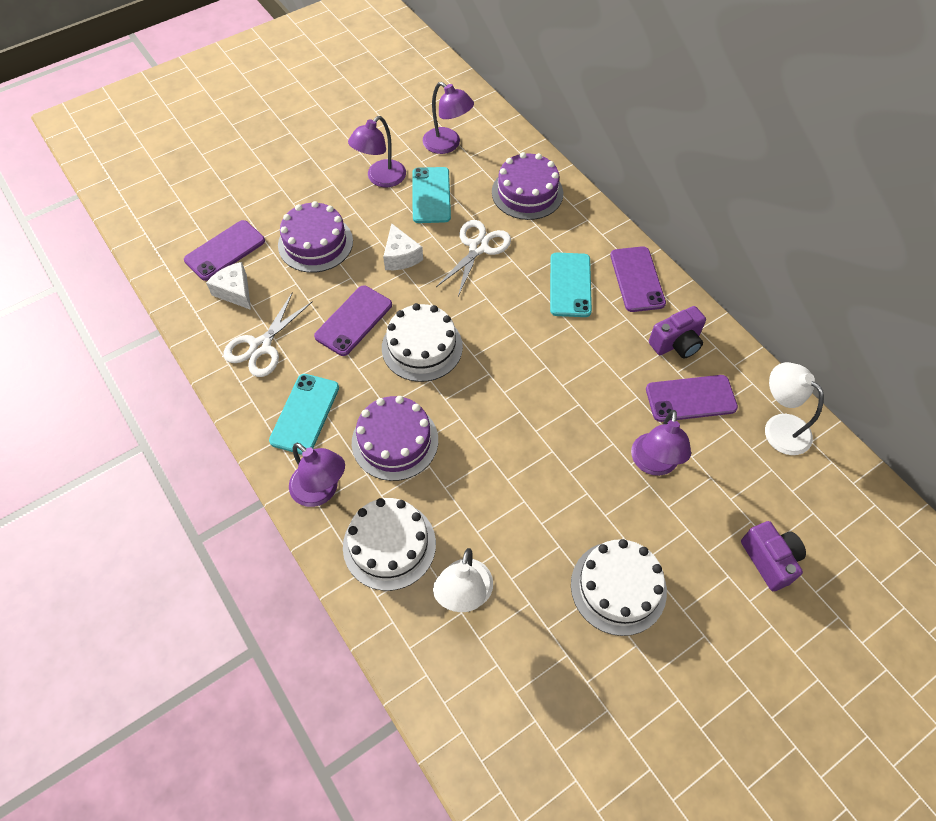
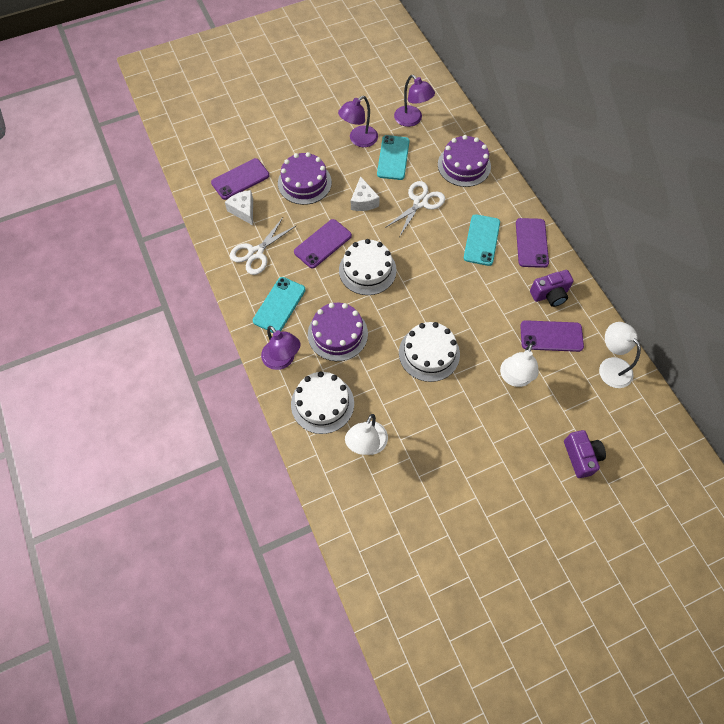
camera: 10 degrees right, 5 degrees up
white cake [571,539,667,636] -> white cake moved to [399,322,460,382]
purple lamp [631,410,691,476] -> white lamp [500,343,538,387]

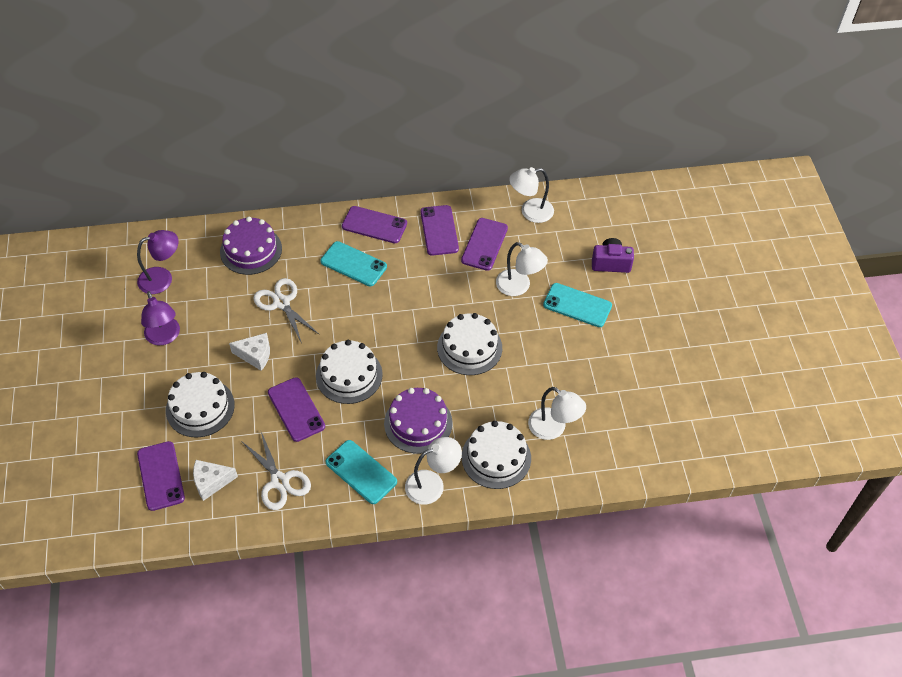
camera: 75 degrees left, 10 degrees down
purple lamp [261,326,301,370] -> white lamp [405,437,462,505]
purple cake [278,152,332,205] -> white cake [166,372,235,438]
turquoise phone [377,135,410,180] -> turquoise phone moved to [543,283,612,327]
purple camera [530,270,574,307] -> purple phone [420,205,459,256]

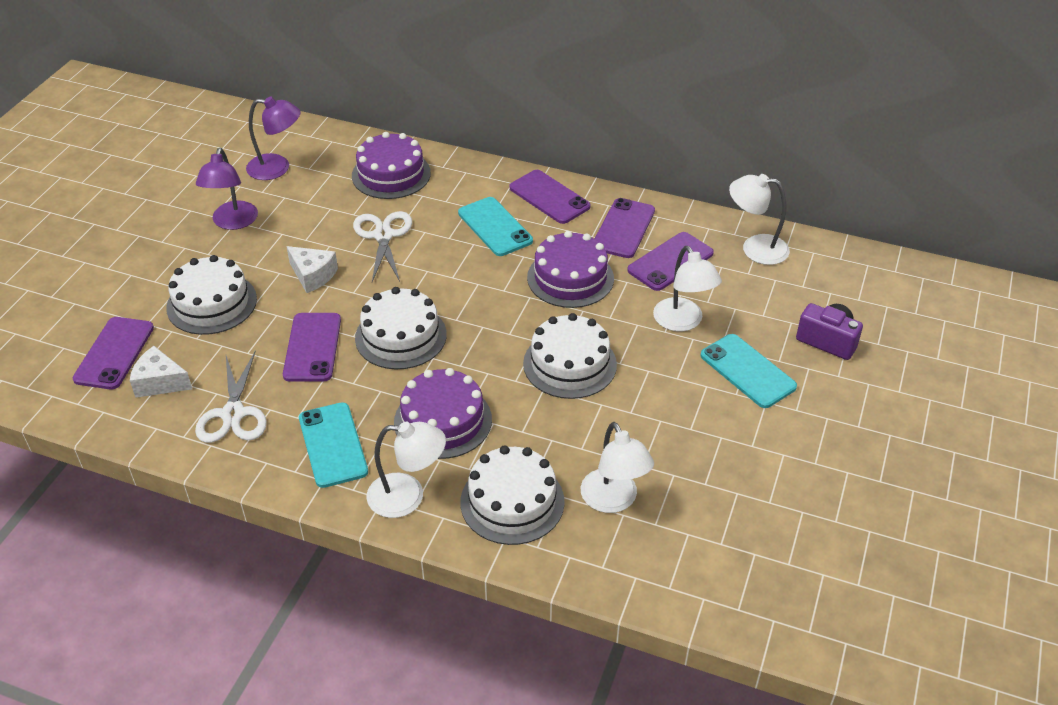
camera: 30 degrees right, 10 degrees down
none -> purple cake [527,231,614,308]

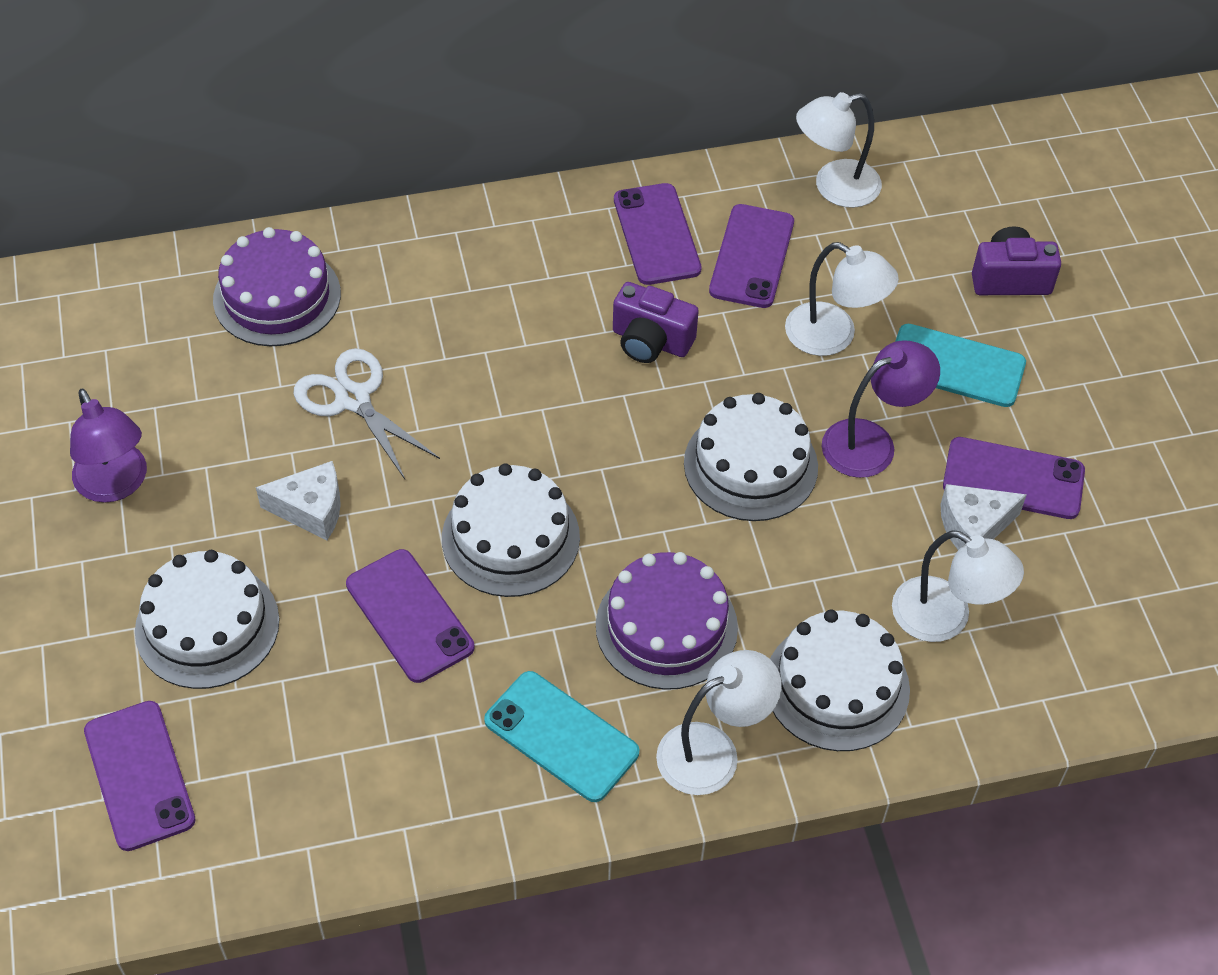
camera: 35 degrees left, 10 degrees up
white cheese [130,346,192,398] -> white cheese moved to [940,484,1027,550]
white scissors [195,351,267,443] -> none
purple lamp [246,97,301,180] -> purple lamp moved to [822,340,940,478]
turquoise phone [458,197,533,256] -> none
purple phone [509,170,591,224] -> purple phone moved to [943,437,1085,519]
purple cake [527,231,614,308] -> purple camera [613,282,699,363]

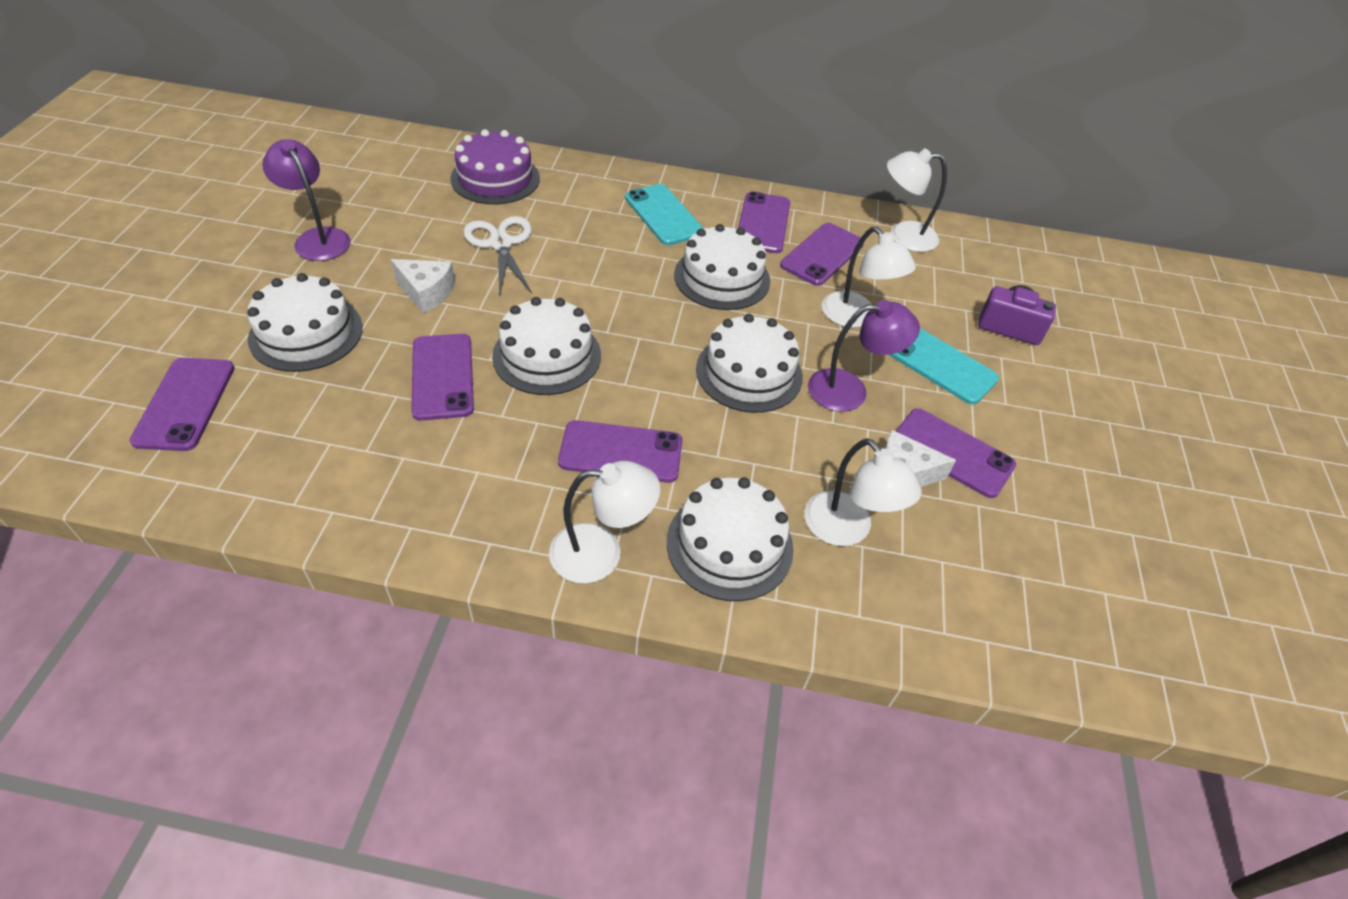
camera: 20 degrees right, 5 degrees down
purple lamp [70,389,147,503] -> purple lamp turned 150 degrees clockwise [262,139,351,261]
turquoise phone [484,671,639,802] -> turquoise phone moved to [625,184,704,246]
purple cake [596,552,738,690] -> purple phone [558,420,683,483]
purple camera [613,282,699,363] -> white cake [674,224,770,310]

